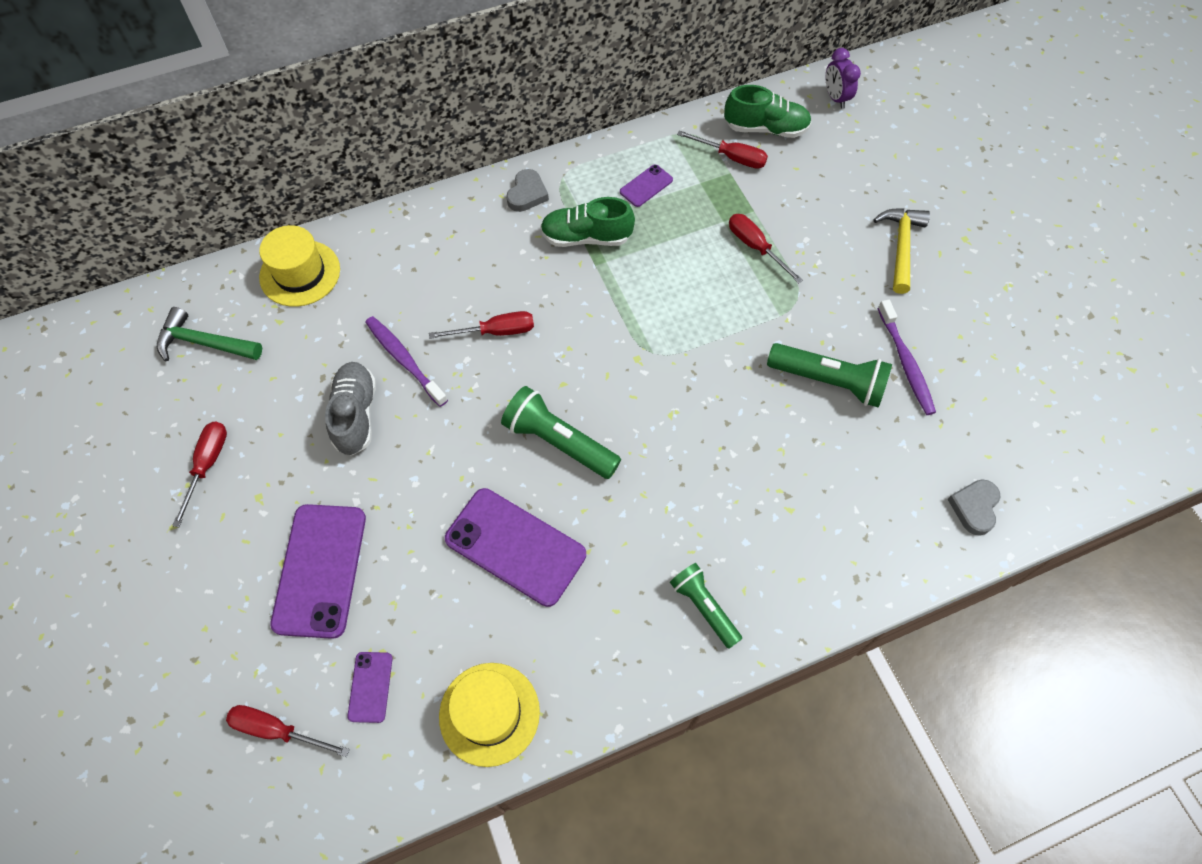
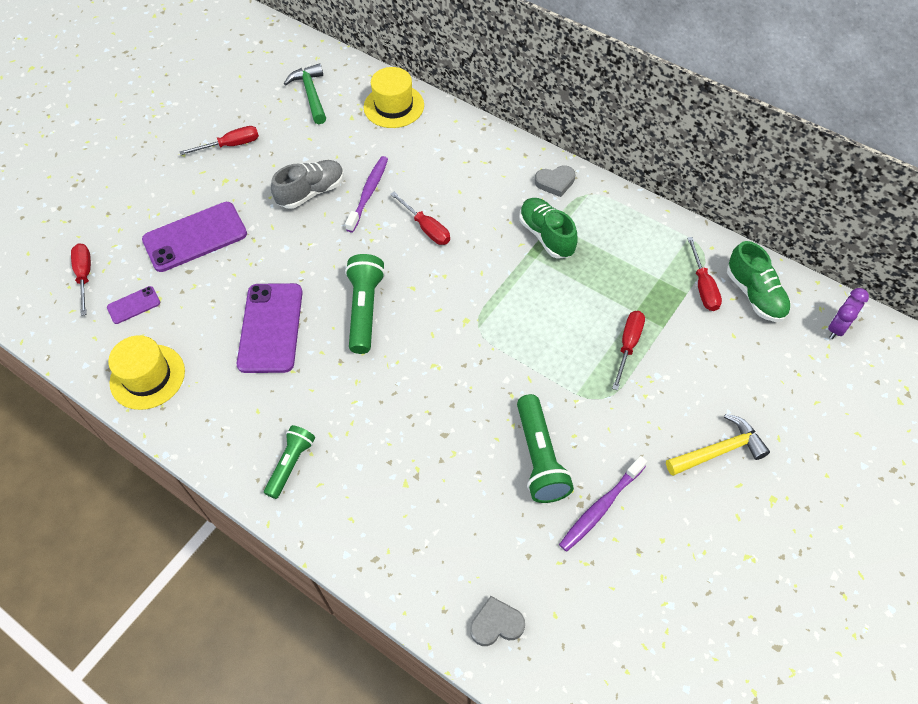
camera: 60 degrees right, 5 degrees down
purple phone [620,165,673,207] -> none

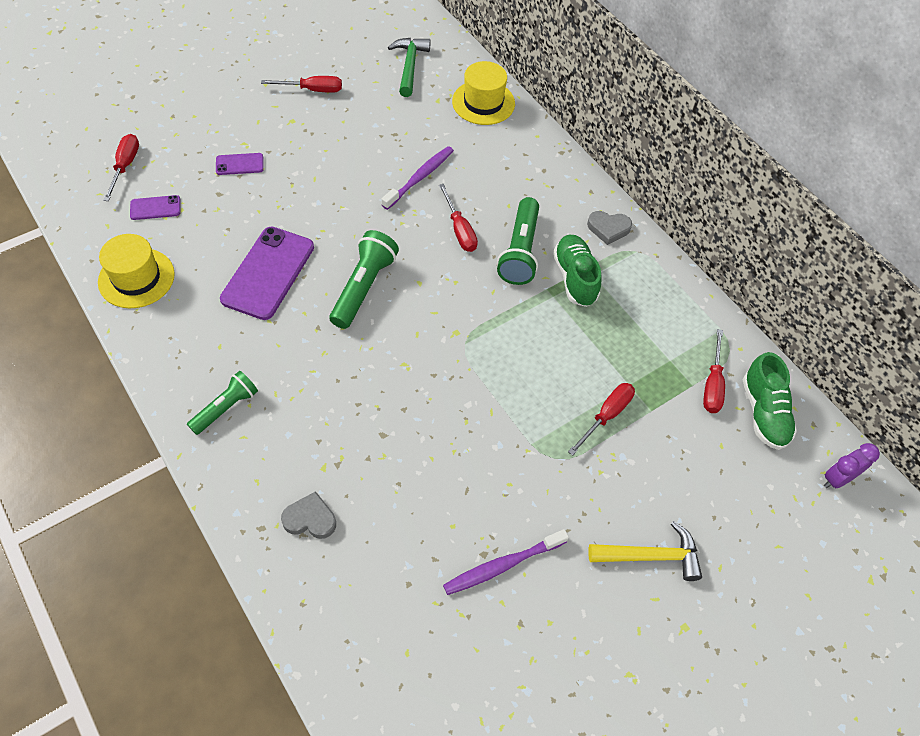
camera: 15 degrees right, 0 degrees up
purple phone [142,202,247,272] -> purple phone [216,153,264,175], size x0.48
grey shoe [271,160,344,209] -> none
grey heart [470,596,525,646] -> grey heart moved to [281,491,336,539]
green flashlight [517,394,574,503] -> green flashlight moved to [497,197,539,285]

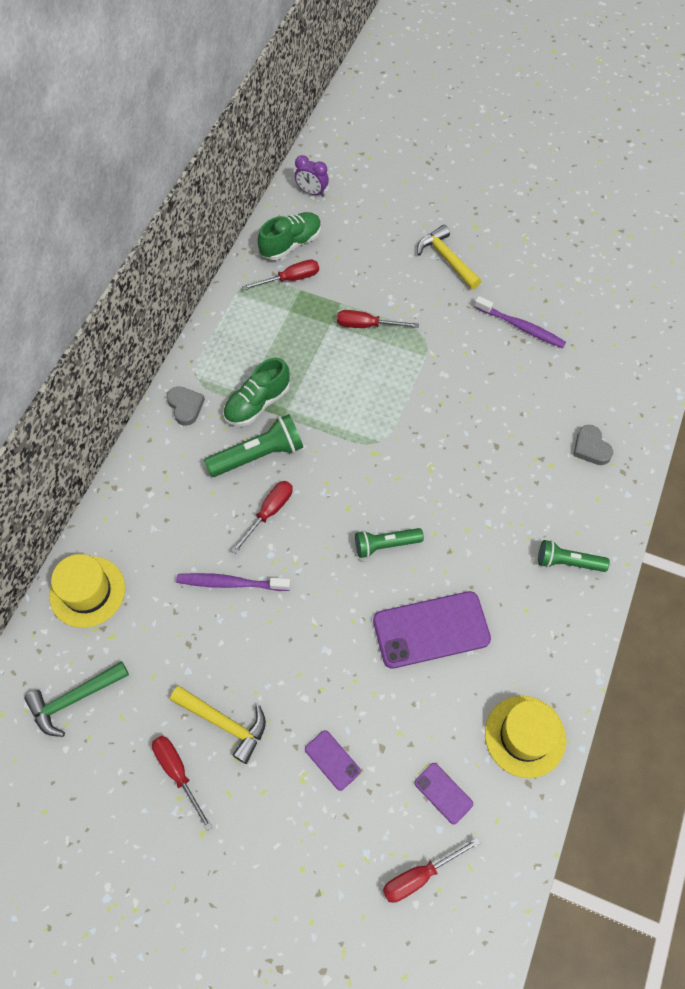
camera: 120 degrees left, 5 degrees up
green flashlight [329,230,399,329] -> green flashlight [355,528,424,558], size x0.66
none -> yellow hammer [170,686,266,764]

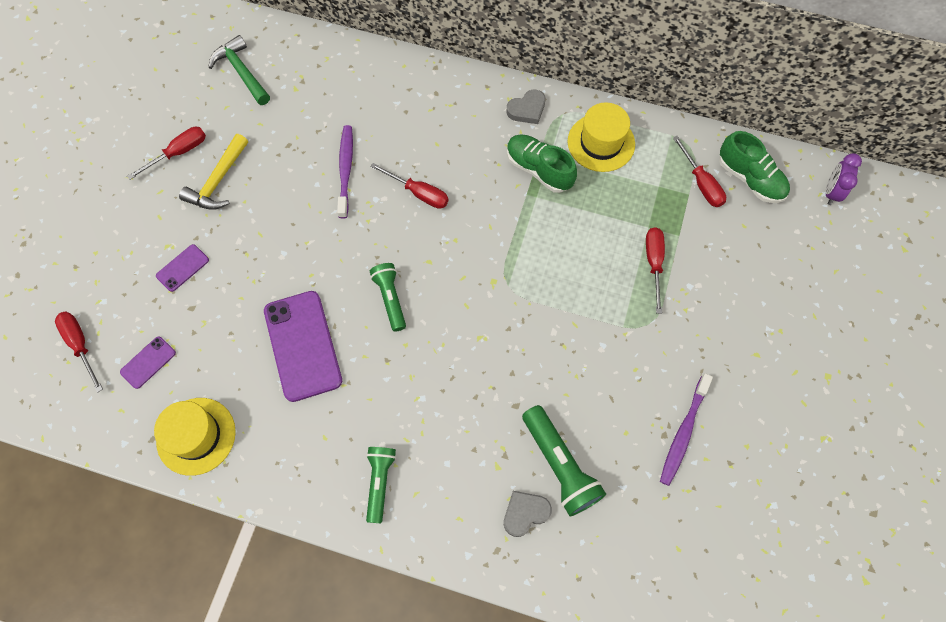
camera: 85 degrees right, 5 degrees up
yellow hat [49,554,125,628] -> yellow hat moved to [568,102,635,172]
green flashlight [204,414,303,477] -> green flashlight moved to [522,405,606,516]
yellow hammer [417,225,481,289] -> none

